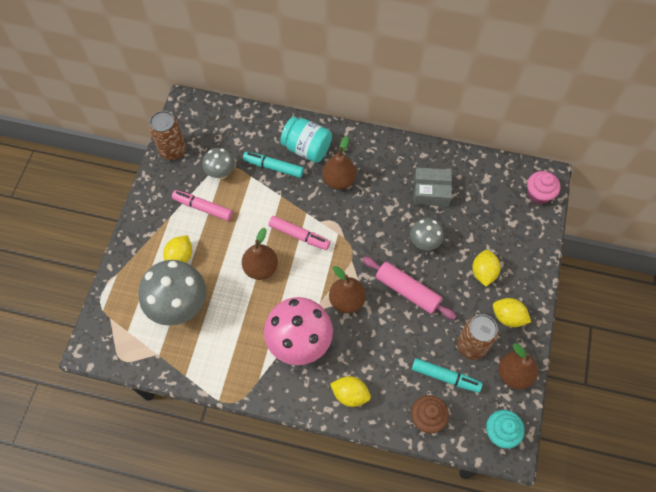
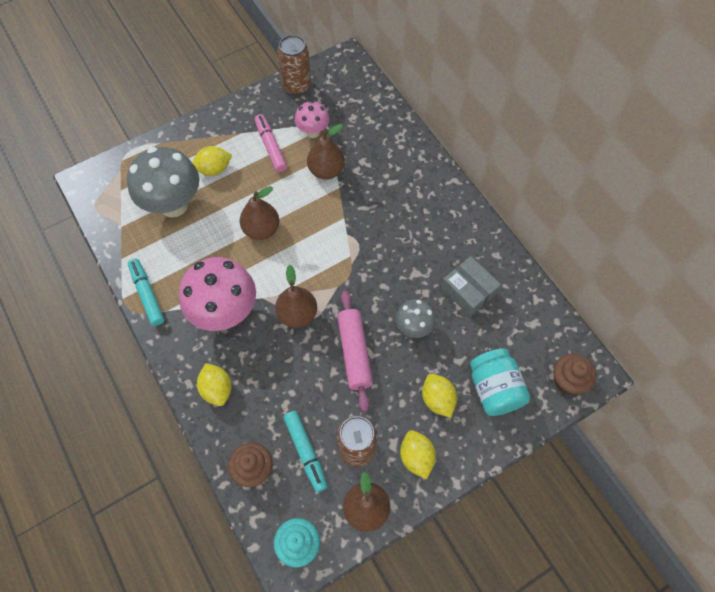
camera: 45 degrees right, 0 degrees up
grey mushroom [202,148,235,179] -> pink mushroom [295,101,329,138]
turquoise marker [243,152,304,178] -> turquoise marker moved to [128,259,164,326]
pink marker [269,216,330,250] -> none
turquoise jar [280,116,332,163] -> turquoise jar moved to [470,349,530,416]
brown pear [322,136,356,190] -> brown pear moved to [307,124,345,179]
yellow lemon [472,250,501,286] -> yellow lemon turned 75 degrees counterclockwise [422,374,457,418]
pink cupcake [527,171,560,204] -> brown cupcake [554,354,596,395]

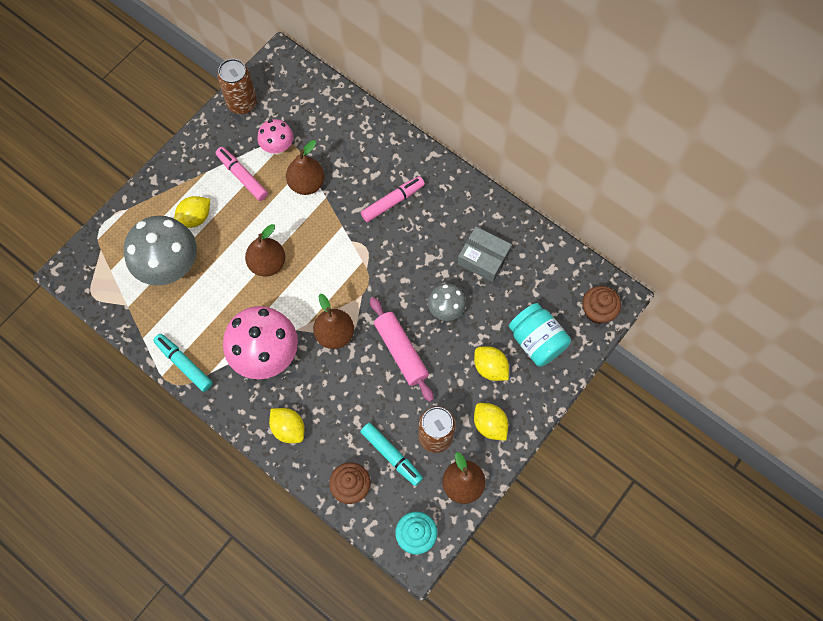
camera: 20 degrees left, 5 degrees up
none -> pink marker [361,176,425,222]

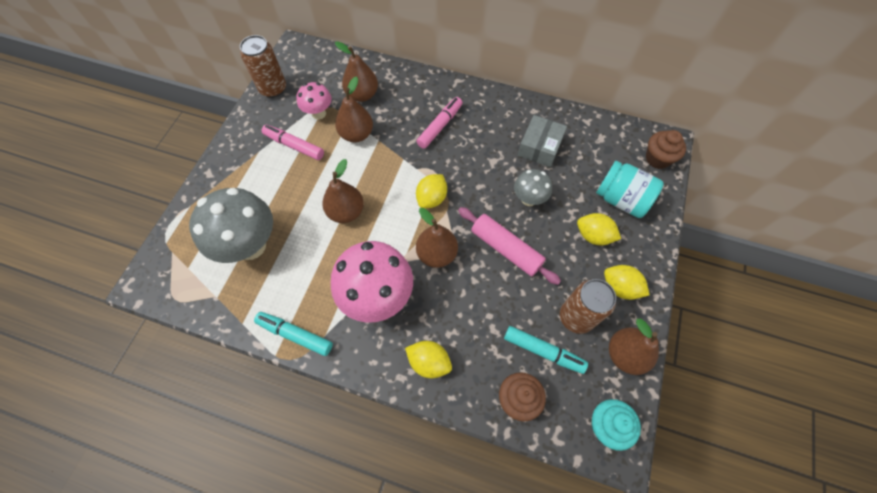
camera: 20 degrees left, 5 degrees down
yellow lemon [174,196,210,228] -> yellow lemon moved to [416,174,447,208]
grey box [457,226,512,282] -> grey box turned 75 degrees counterclockwise [518,115,567,167]
none -> brown pear [335,41,378,102]

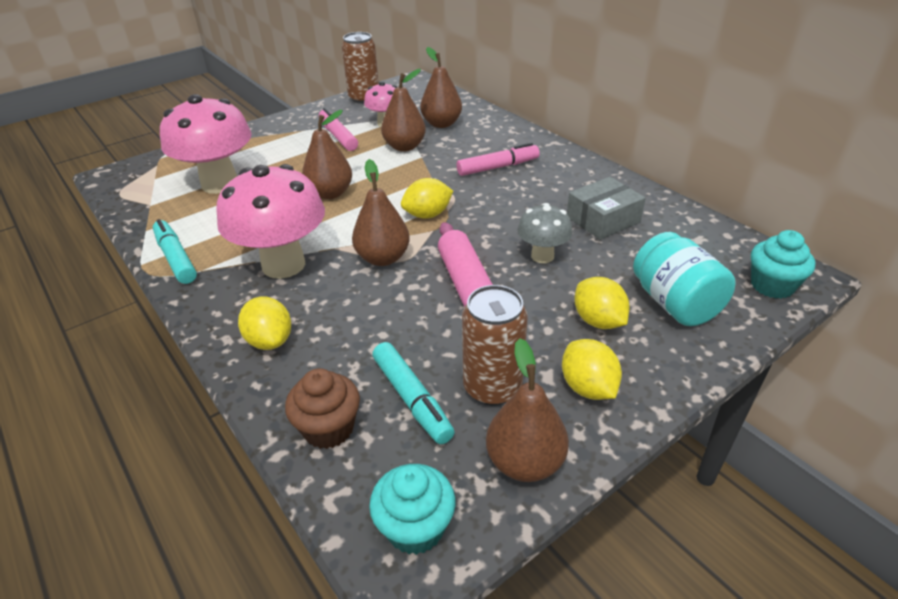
camera: 35 degrees right, 25 degrees down
grey mushroom [189,188,273,263] -> pink mushroom [160,94,252,194]
brown cupcake [646,130,686,169] -> turquoise cupcake [751,230,815,299]

